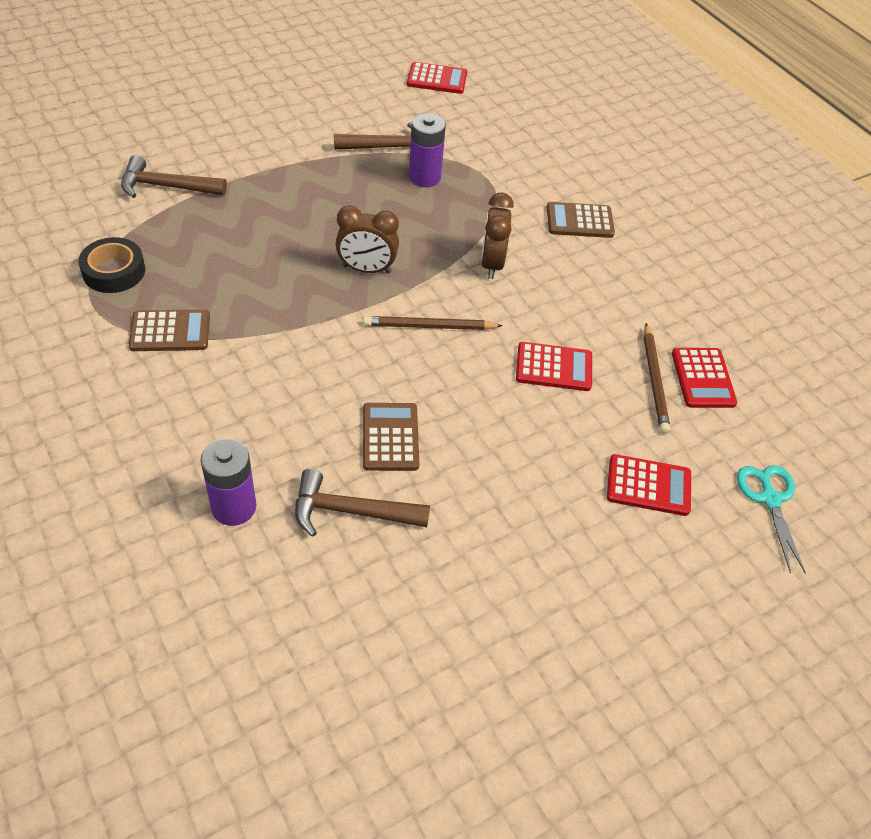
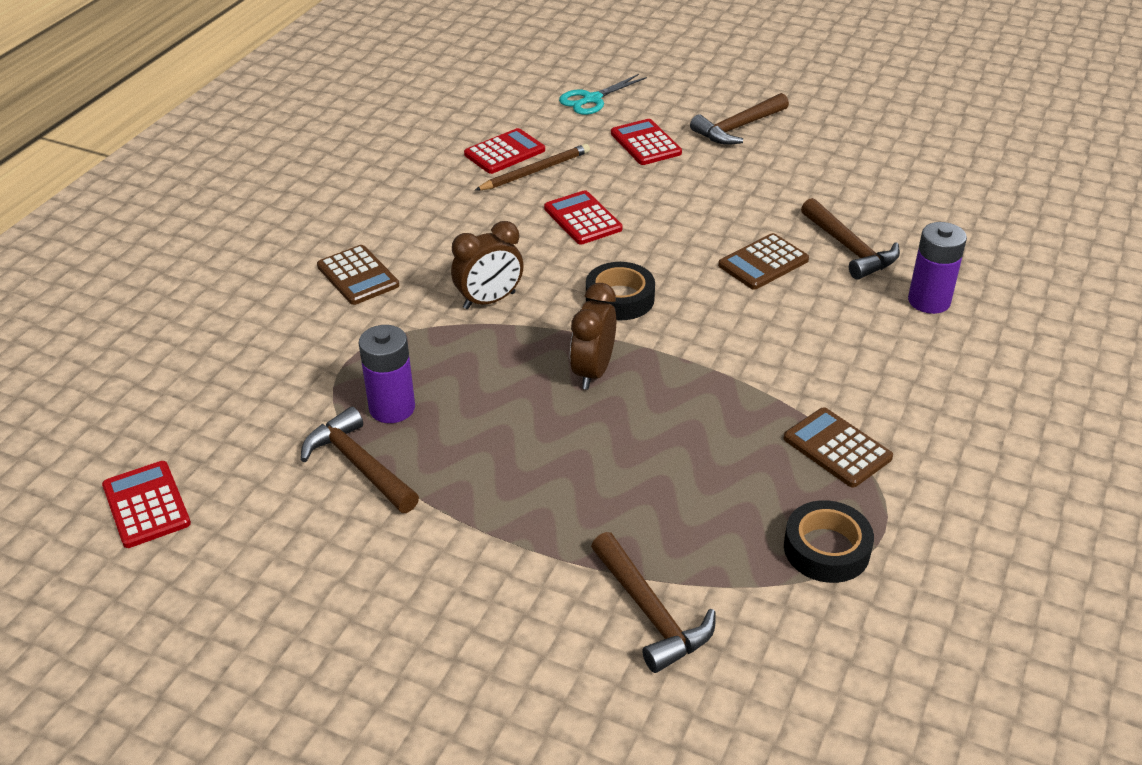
camera: 120 degrees left, 10 degrees down
brown clock [336,205,399,273] -> brown clock turned 135 degrees counterclockwise [570,283,616,390]
brown pencil [363,316,503,330] -> black tape [586,262,655,320]
none -> brown hammer [690,93,789,145]

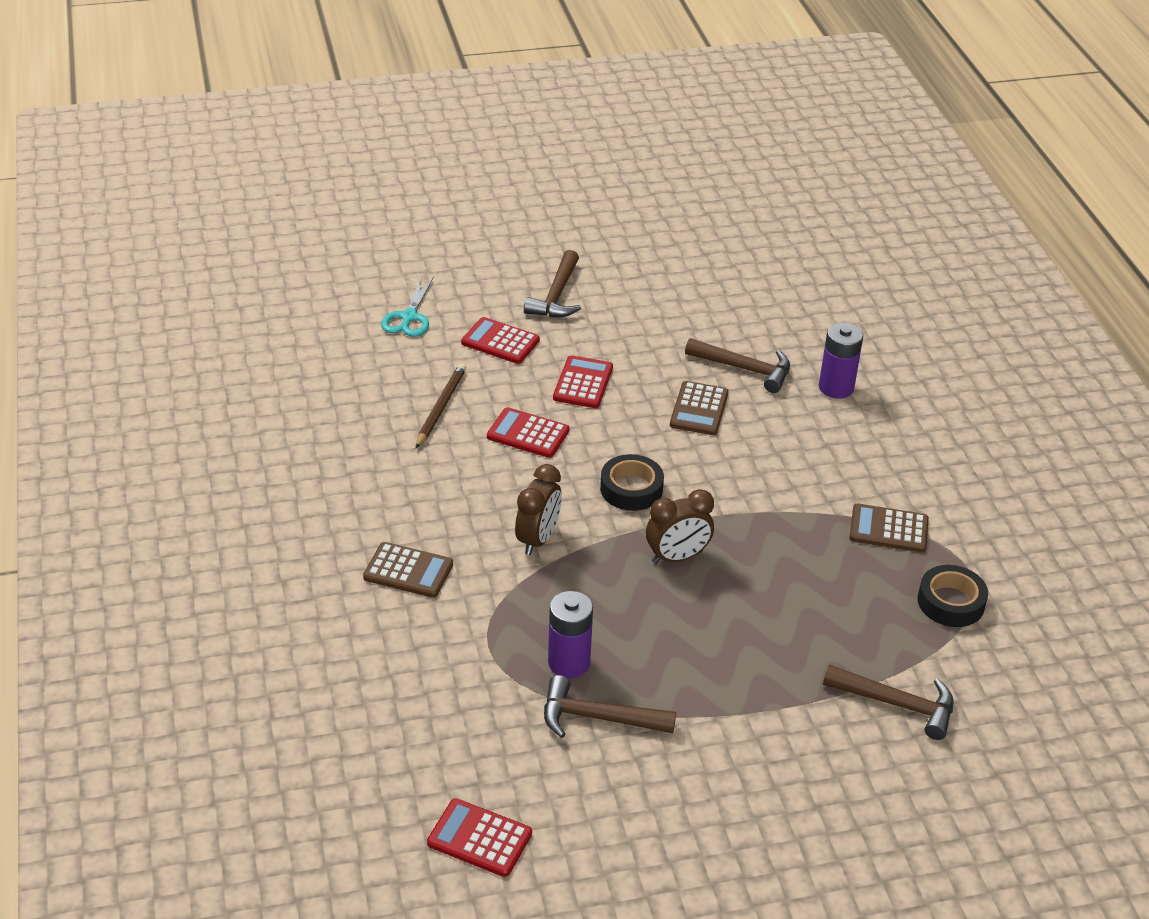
camera: 40 degrees left, 0 degrees up
red calculator [464,128,545,174] -> red calculator moved to [553,355,613,408]
brown clock [570,283,616,390] -> brown clock turned 90 degrees counterclockwise [646,489,714,564]

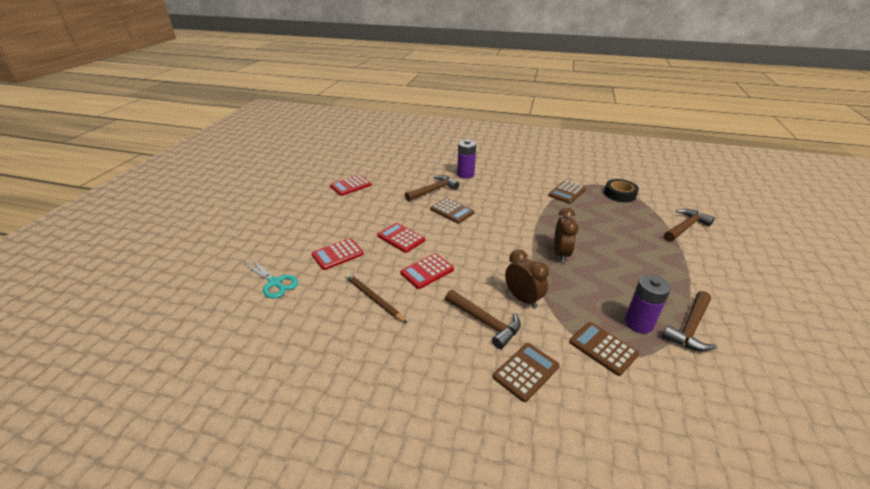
camera: 60 degrees left, 5 degrees down
red calculator [427,798,532,877] -> red calculator moved to [330,175,371,196]
brown hammer [524,250,581,317] -> brown hammer moved to [445,290,521,349]
black tape [600,454,664,511] -> none
none -> brown calculator [569,322,639,376]

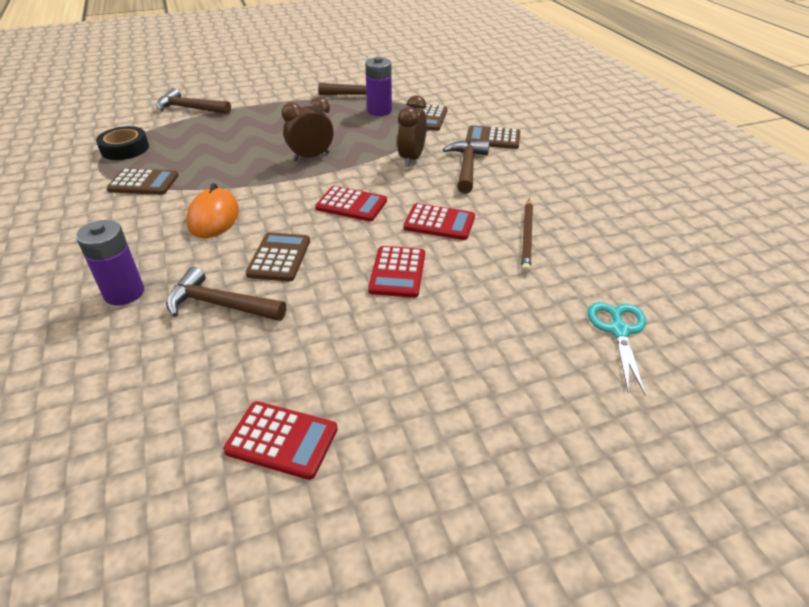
camera: 125 degrees left, 5 degrees up
red calculator [312,238,364,270] -> red calculator moved to [315,186,387,221]
none -> orange mouse [186,183,239,238]

